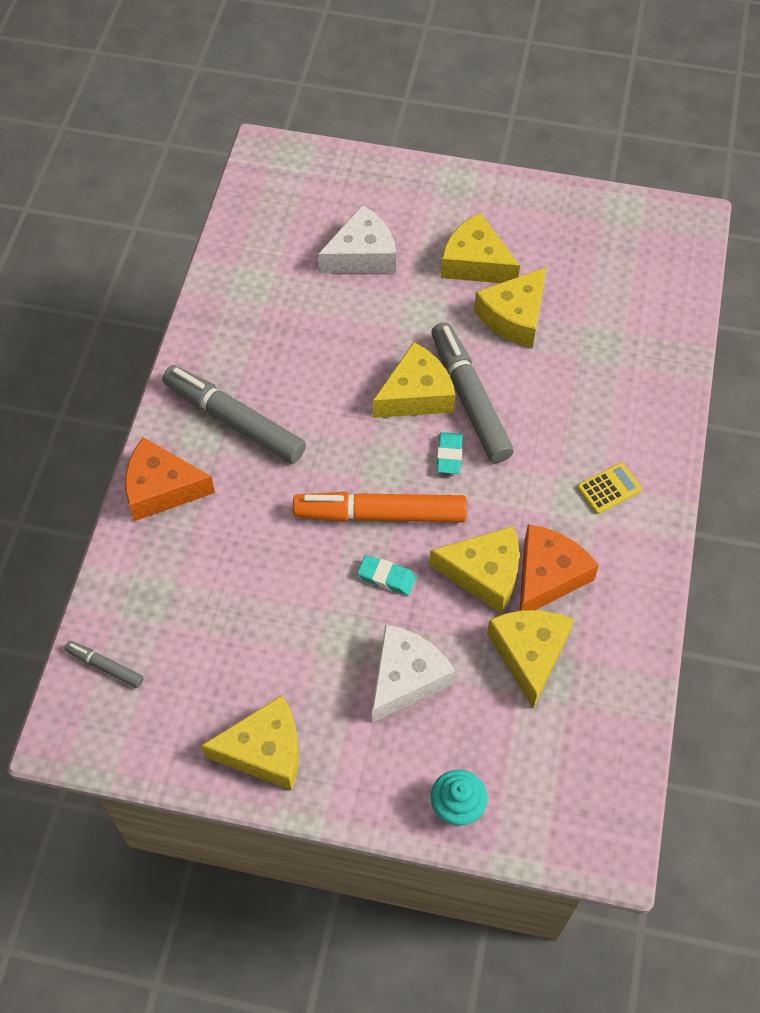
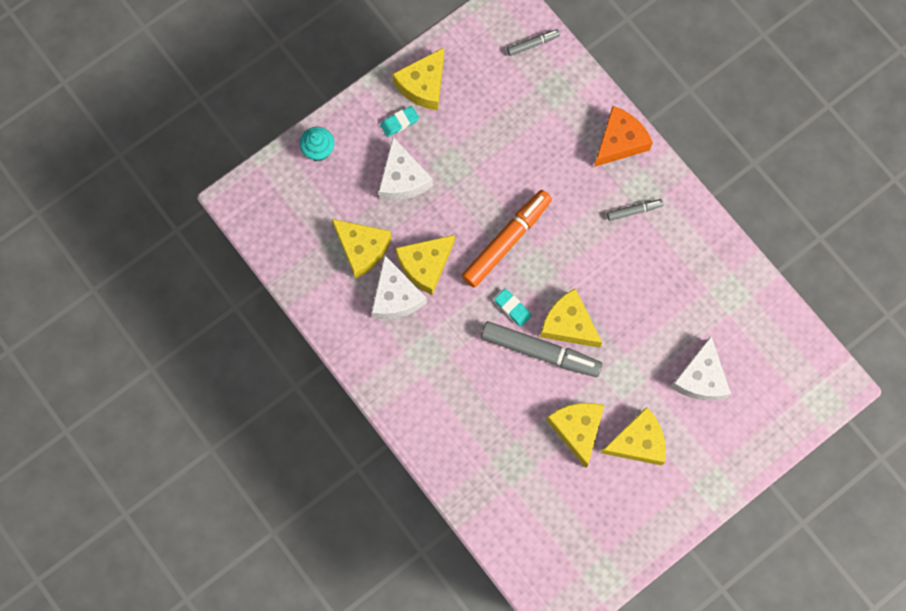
camera: 130 degrees right, 15 degrees up
grey marker [162,365,306,463] -> grey marker [607,199,663,221], size x0.48
turquoise eraser [357,555,416,595] -> turquoise eraser moved to [380,106,419,137]
yellow cheese [373,342,456,418] -> yellow cheese turned 120 degrees clockwise [540,288,602,348]
orange cheese [520,524,599,611] -> white cheese [371,255,427,319]
yellow calculator [577,463,642,514] -> none

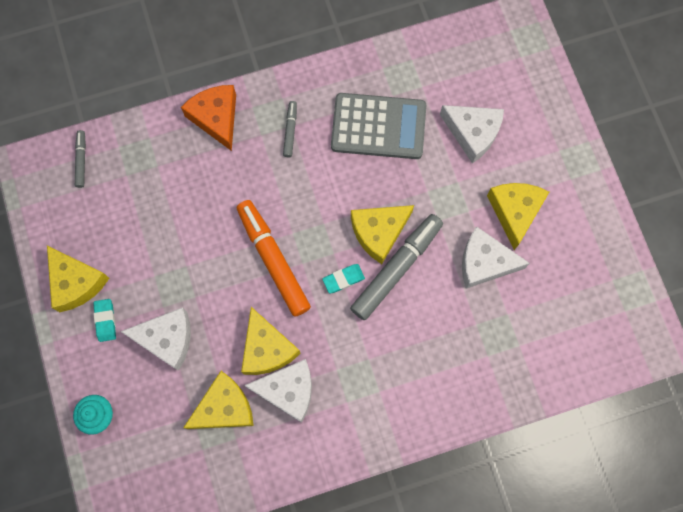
camera: 70 degrees left, 0 degrees up
yellow cheese [546,403,604,468] -> white cheese [462,226,530,289]
none -> grey calculator [331,93,426,159]

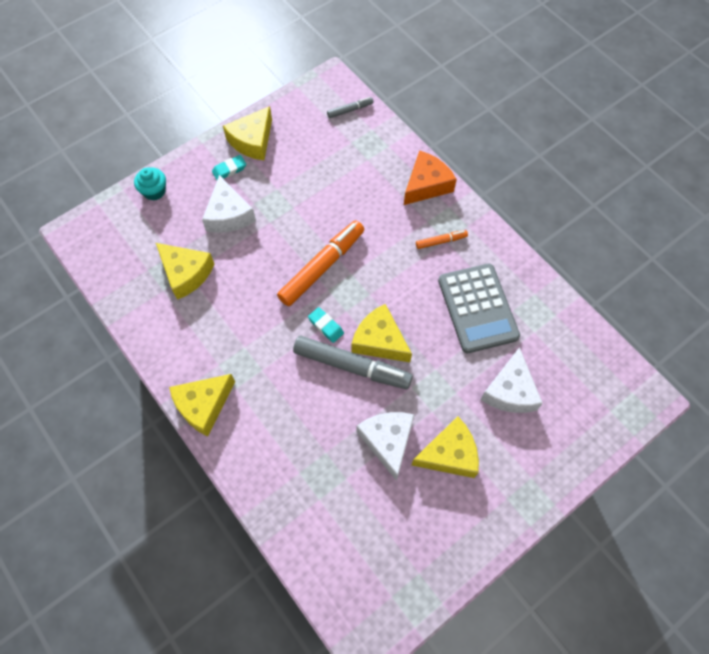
camera: 70 degrees right, 10 degrees down
yellow cheese [241,307,301,375] -> yellow cheese moved to [169,374,235,436]
white cheese [244,359,312,423] -> none
grey marker [283,101,297,157] -> orange marker [416,230,468,249]

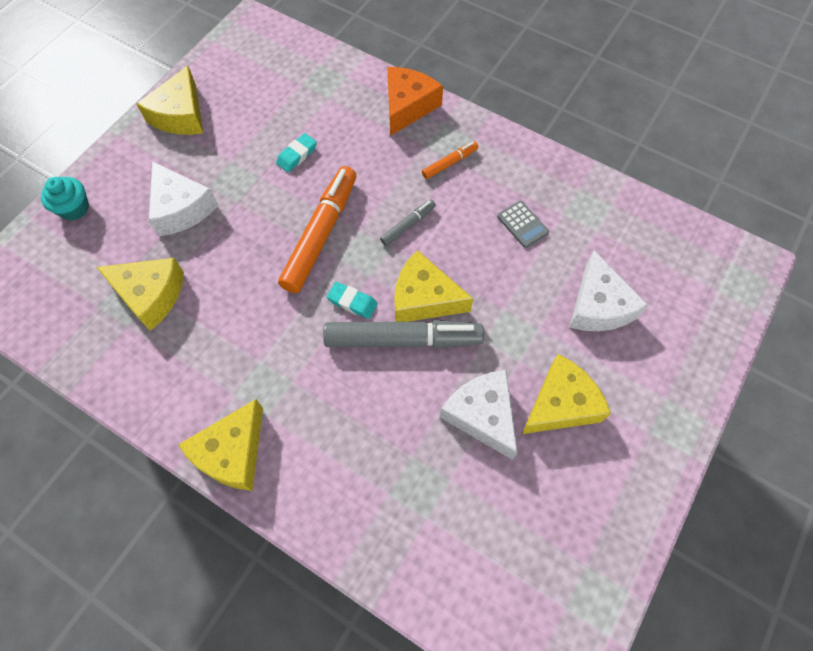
camera: 20 degrees left, 0 degrees up
turquoise eraser [212,155,246,180] -> turquoise eraser moved to [276,133,317,172]
grey marker [327,97,373,118] -> grey marker moved to [380,199,436,246]
grey calculator [438,264,520,353] -> grey calculator [497,201,549,248], size x0.43

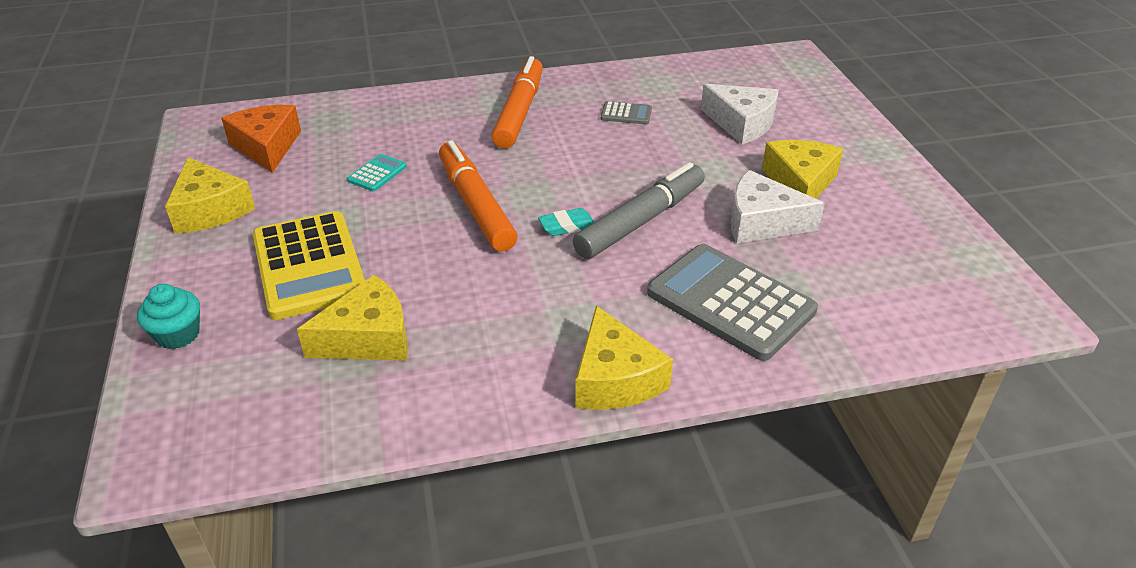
camera: 45 degrees left, 25 degrees down
white cheese [149,161,218,236] -> yellow calculator [253,211,365,320]
turquoise eraser [276,133,317,172] -> turquoise calculator [347,154,407,191]
grey marker [380,199,436,246] -> none
orange cheese [387,67,443,136] -> orange cheese moved to [221,105,301,173]
yellow cheese [394,250,473,322] -> none
orange marker [422,141,479,179] -> orange marker [491,56,543,149], size x2.10
none -> grey calculator [647,244,818,361]

